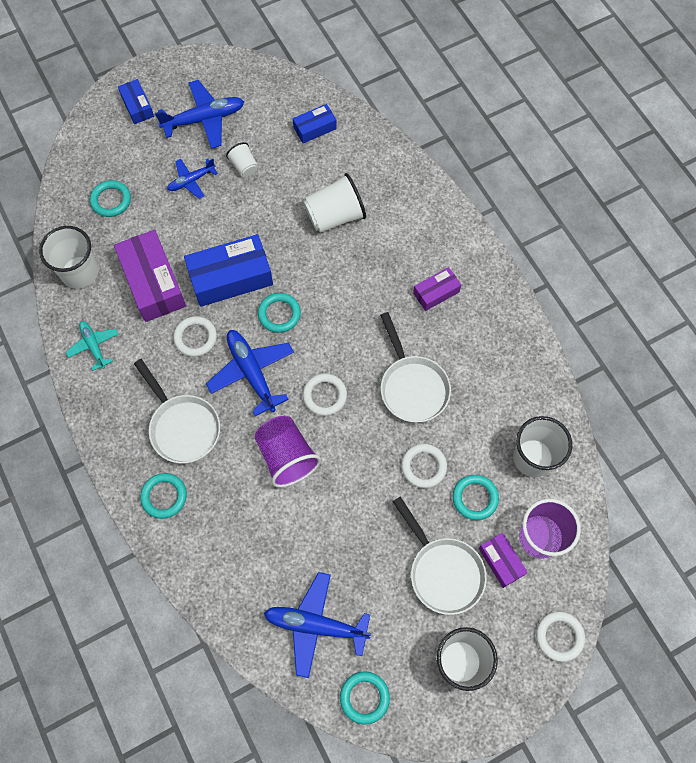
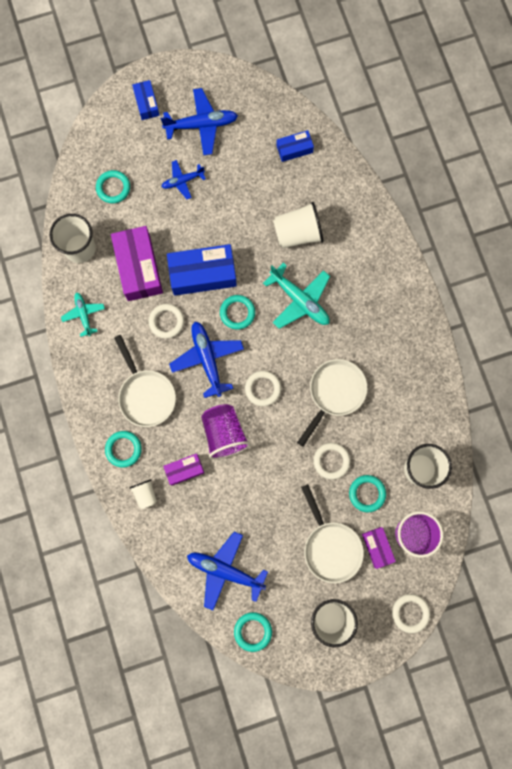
camera: 10 degrees right, 10 degrees up
white cup [226,142,258,177] -> white cup moved to [129,479,157,509]
white pan [380,312,451,423] -> white pan turned 135 degrees counterclockwise [297,359,367,447]
purple box [413,267,461,311] -> purple box moved to [163,453,204,486]
none -> turquoise plane [263,263,330,329]

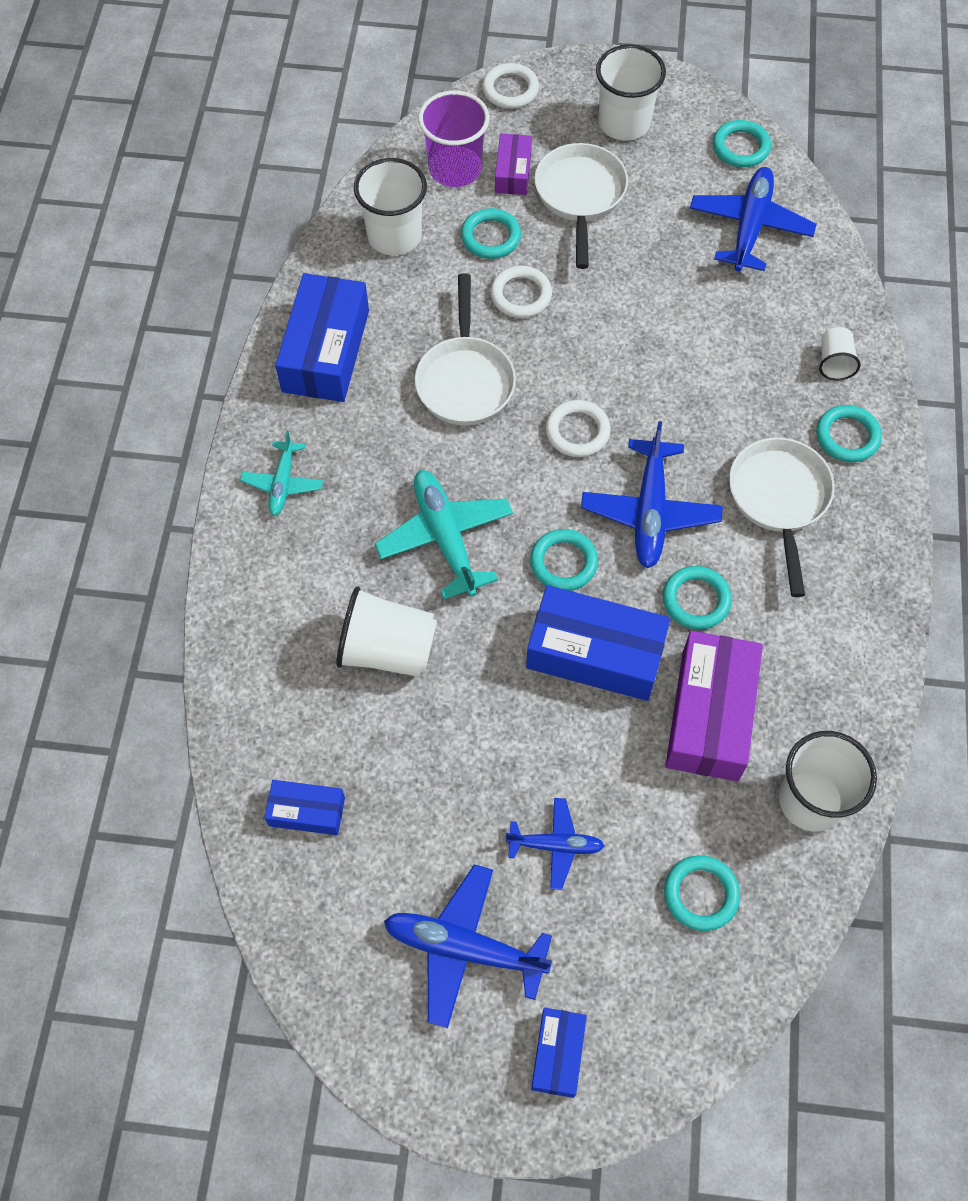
camera: 155 degrees left, 15 degrees down
turquoise plane [61,293,105,337] -> turquoise plane moved to [240,430,323,516]
white ring [148,304,184,339] -> turquoise ring [663,566,732,629]
purple box [163,453,204,486] -> none
blue plane [187,532,268,610] -> blue plane turned 120 degrees counterclockwise [690,167,817,271]
purple cup [201,404,251,459] -> none
white pan [297,359,367,447] -> white pan turned 60 degrees counterclockwise [415,273,516,426]
none -> blue box [275,273,369,402]

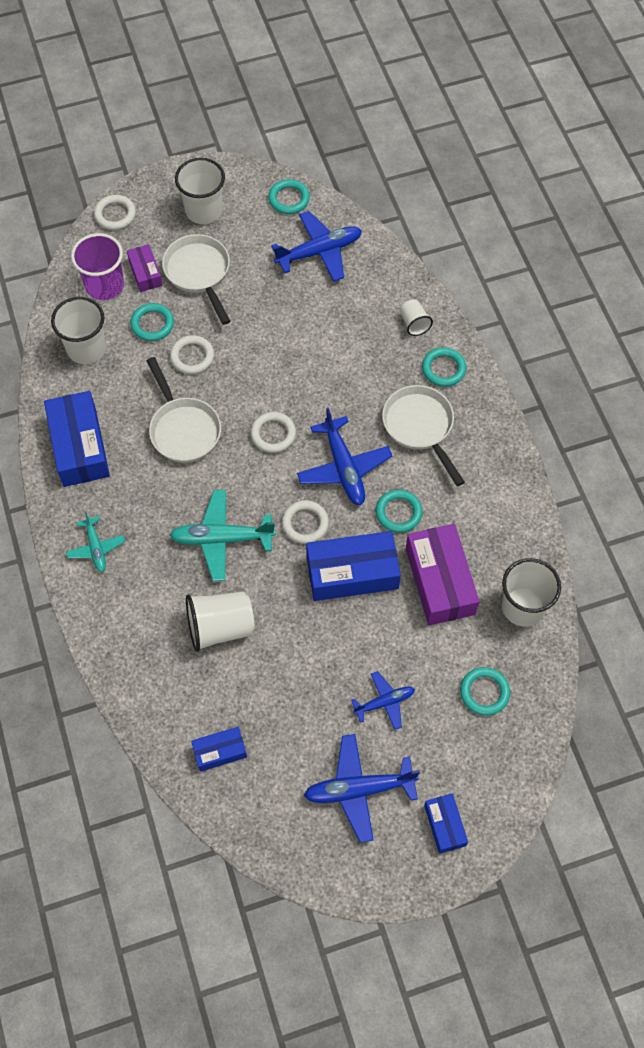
camera: 25 degrees left, 0 degrees up
turquoise plane [375,470,513,599] -> turquoise plane turned 45 degrees counterclockwise [170,490,276,581]
turquoise ring [530,529,598,591] -> white ring [282,500,329,544]
blue plane [690,167,817,271] -> blue plane turned 75 degrees clockwise [271,211,362,282]

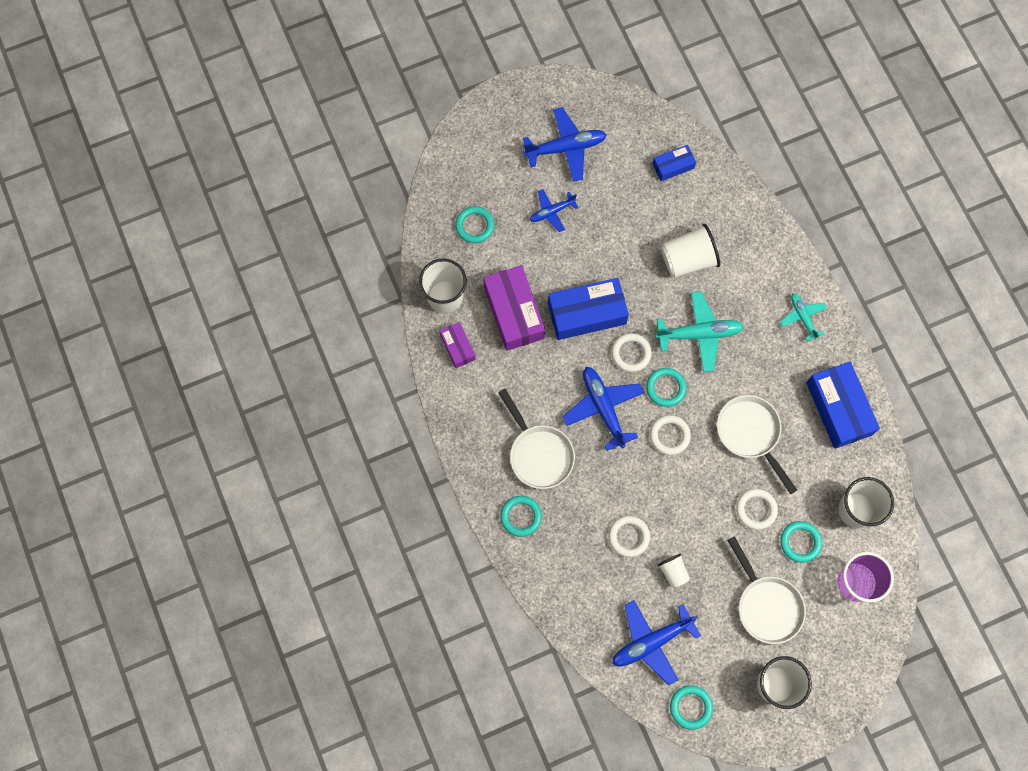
camera: 175 degrees right, 10 degrees up
white ring [94,195,136,230] -> white ring moved to [609,516,650,557]
purple box [127,244,162,292] -> purple box moved to [440,322,476,368]
turquoise ring [375,489,423,533] -> turquoise ring moved to [646,368,687,407]
white cup [400,299,433,336] -> white cup moved to [658,554,690,588]
blue box [424,794,468,854] -> none

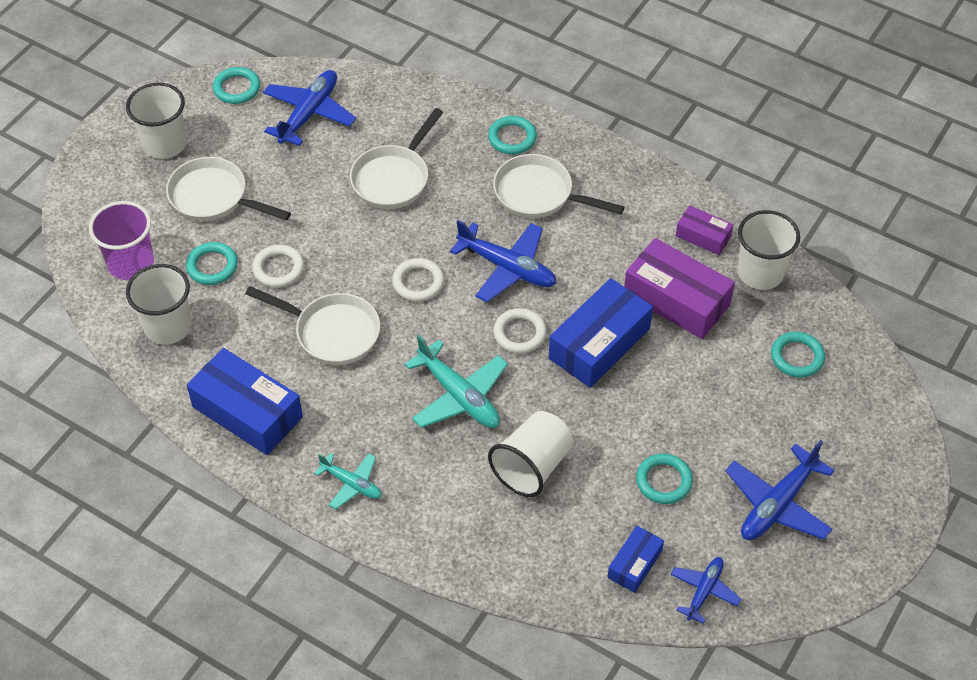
camera: 145 degrees right, 20 degrees down
blue plane [530,189,579,232] -> blue plane moved to [670,557,741,623]
white ring [609,516,650,557] -> white pan [350,108,444,209]
turquoise ring [646,368,687,407] -> turquoise ring moved to [636,454,693,504]
turquoise plane [655,291,744,372] -> turquoise plane turned 90 degrees counterclockwise [404,335,508,428]
white cup [658,554,690,588] -> none

